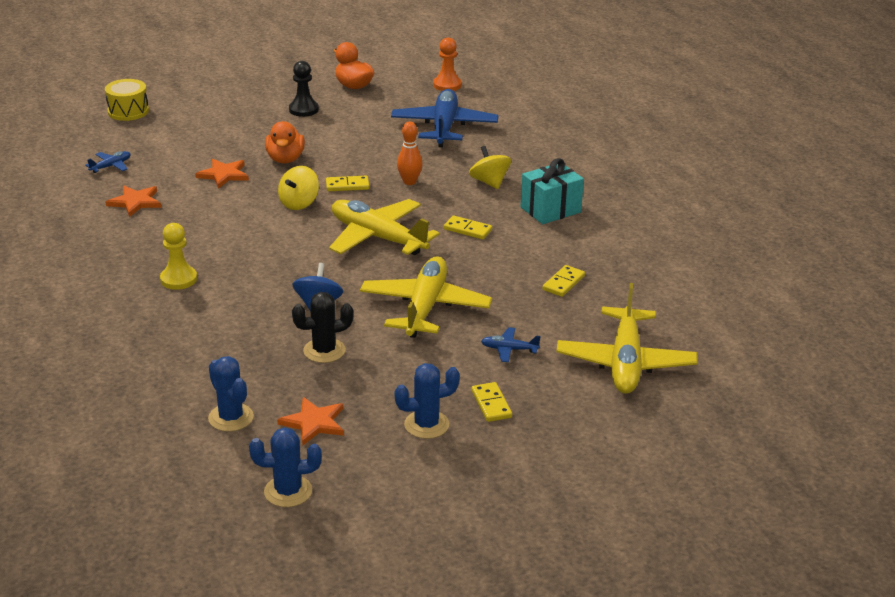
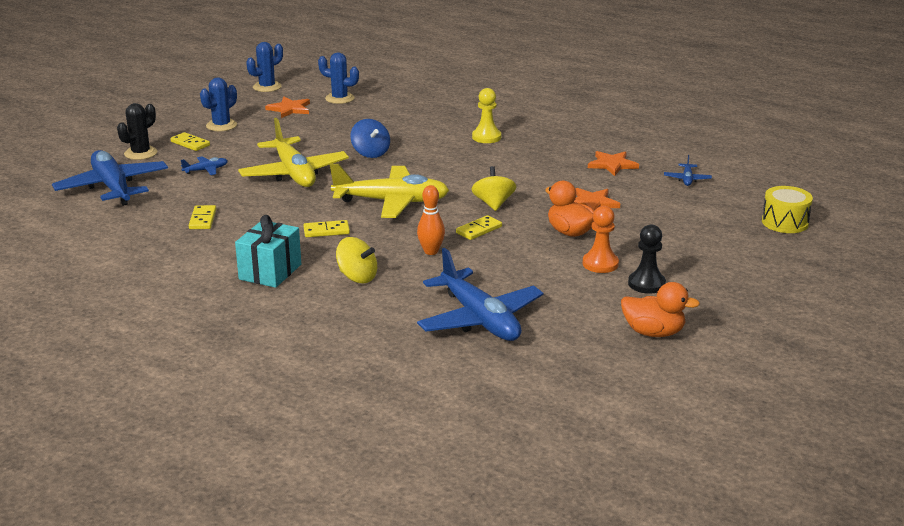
camera: 145 degrees right, 5 degrees down
black cactus [292,292,354,363] -> black cactus moved to [117,103,157,160]
orange pawn [433,37,462,91] -> orange pawn moved to [582,206,619,273]
yellow plane [557,283,698,394] -> blue plane [52,150,168,206]

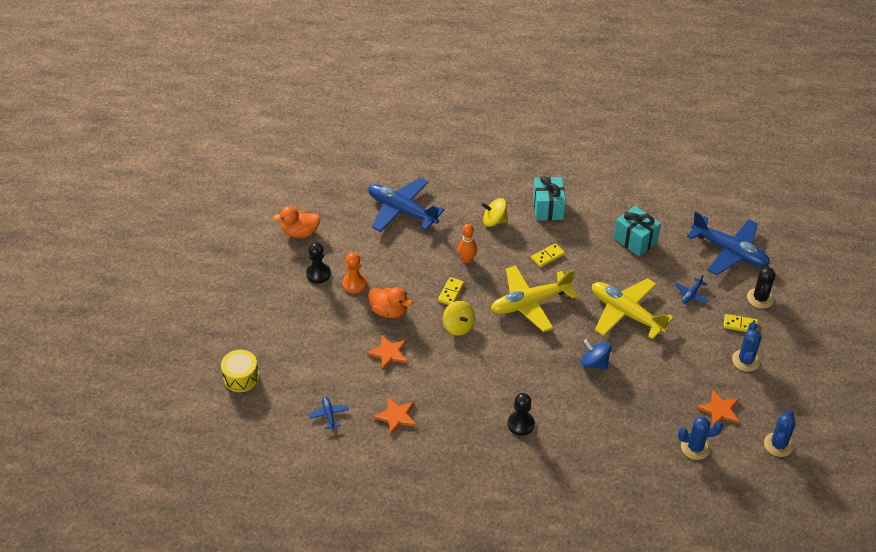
camera: 155 degrees right, 20 degrees up
yellow domino [189,205,216,229] -> turquoise gift [614,206,661,256]
yellow pawn [472,88,501,143] -> black pawn [508,393,535,436]

